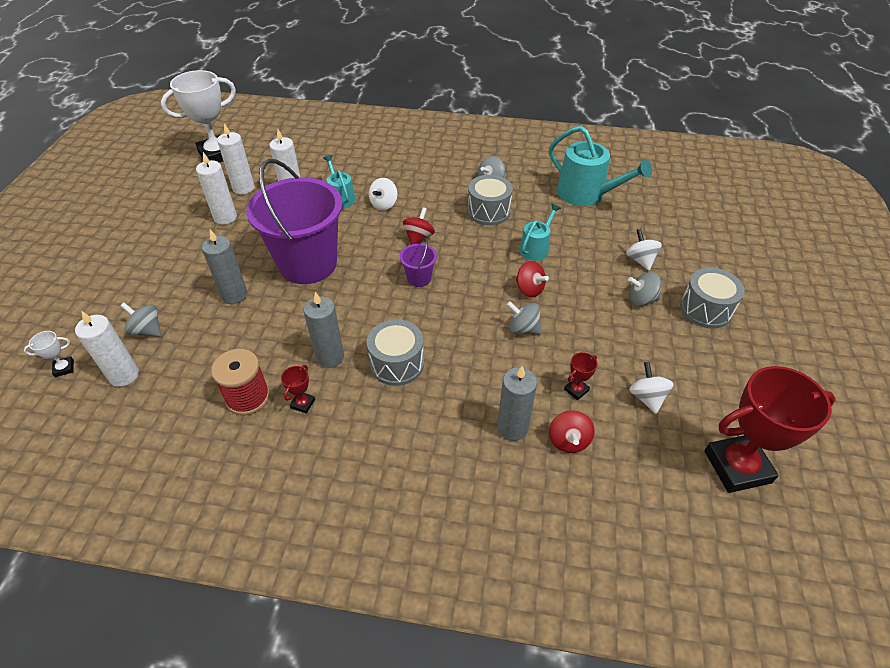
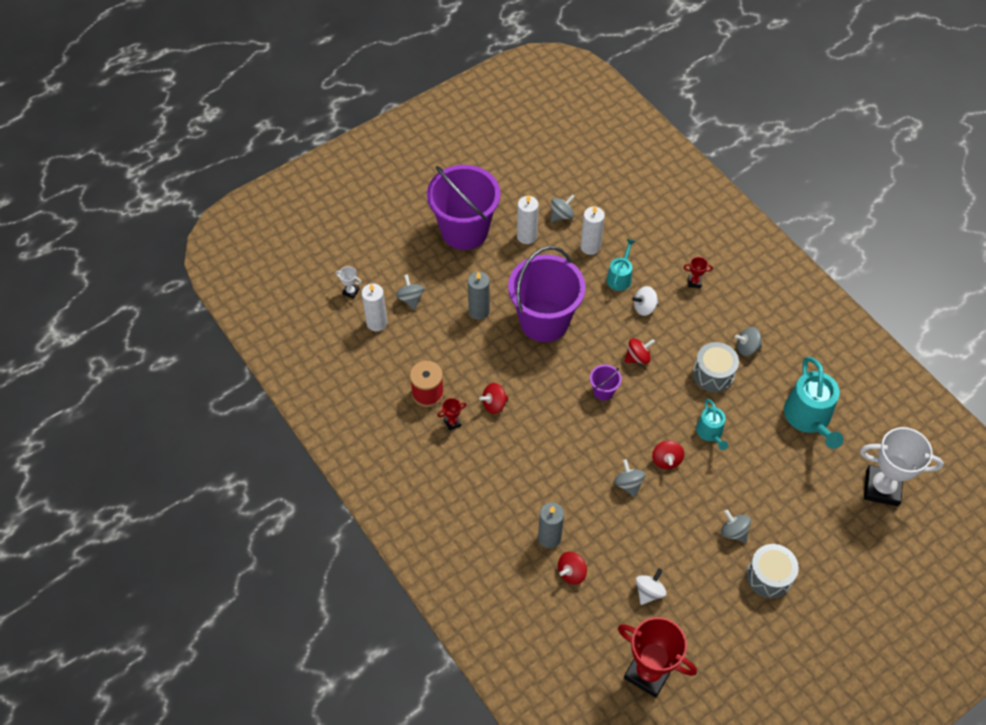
camera: 45 degrees right, 10 degrees up
white trophy [161,70,236,163] -> white trophy moved to [860,427,944,506]
white candle [217,123,255,195] -> grey spinning top [551,194,575,222]
grey candle [303,292,344,368] -> red spinning top [479,383,509,414]
grey drum [367,319,424,386] -> none
turquoise watering can [520,204,561,261] -> turquoise watering can turned 90 degrees clockwise [696,399,728,450]
red trophy [564,352,598,400] -> red trophy moved to [683,257,713,288]
white spinning top [626,229,662,271] -> none
none -> purple bucket [427,165,500,250]

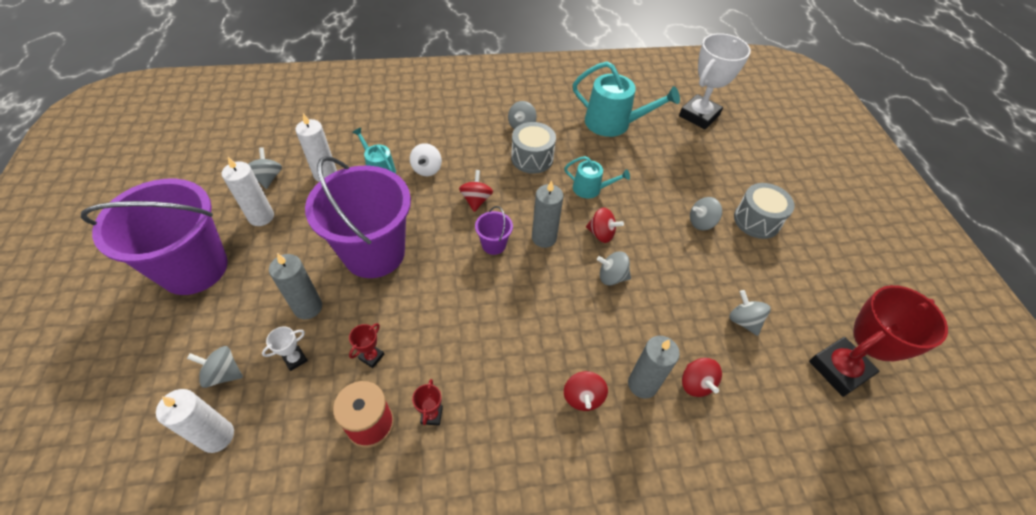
camera: 65 degrees left, 5 degrees down
white trophy [335,266,362,299] -> white trophy moved to [262,327,308,371]
red spinning top [479,383,509,414] -> red spinning top moved to [564,371,608,411]
white spinning top [636,568,667,605] -> grey spinning top [729,290,771,336]
red trophy [683,257,713,288] -> red trophy moved to [349,323,384,368]
none -> grey candle [532,180,563,248]

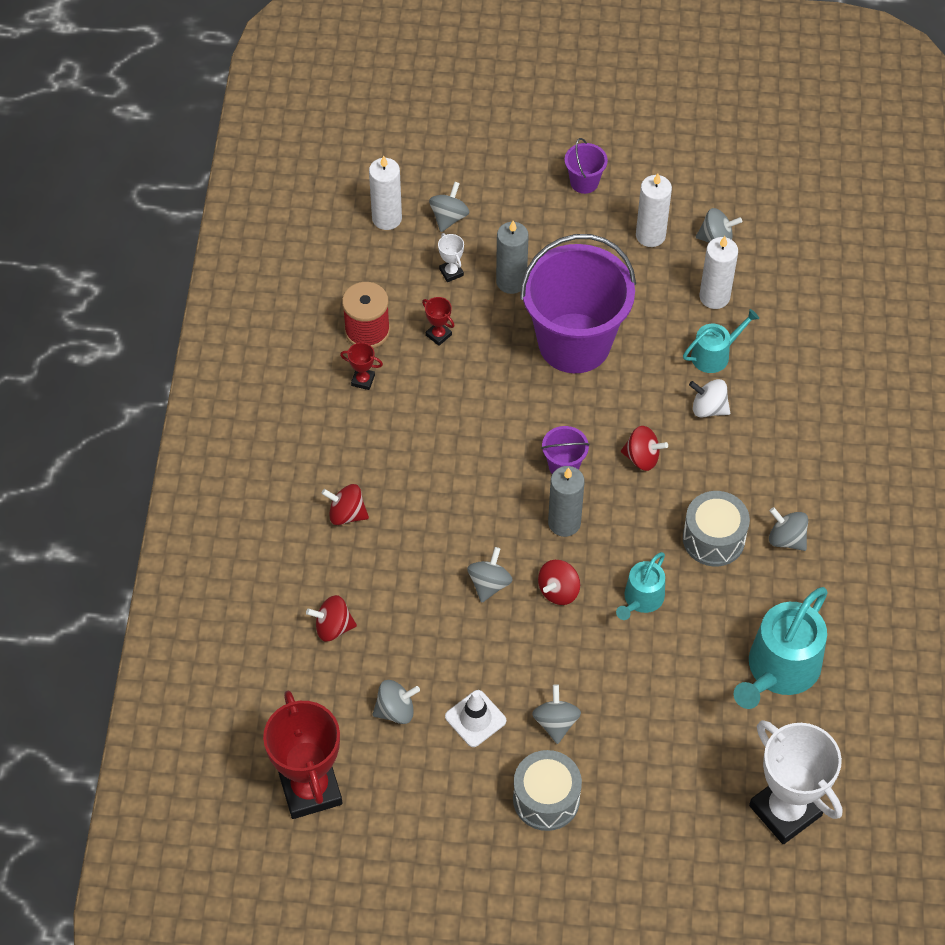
camera: 105 degrees right, 5 degrees up
purple bucket [81,179,228,295] -> purple bucket [565,138,608,194], size x0.41
grey candle [628,336,680,399] -> none
none -> white traffic cone [445,690,506,747]

